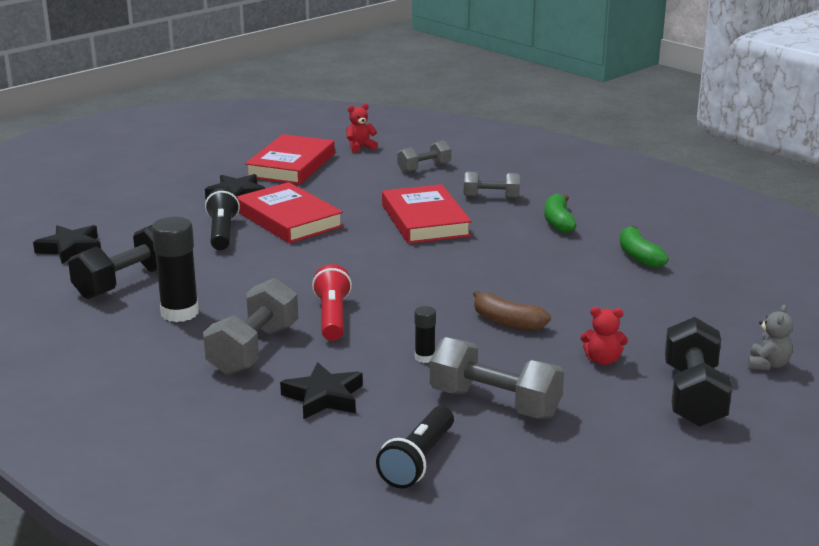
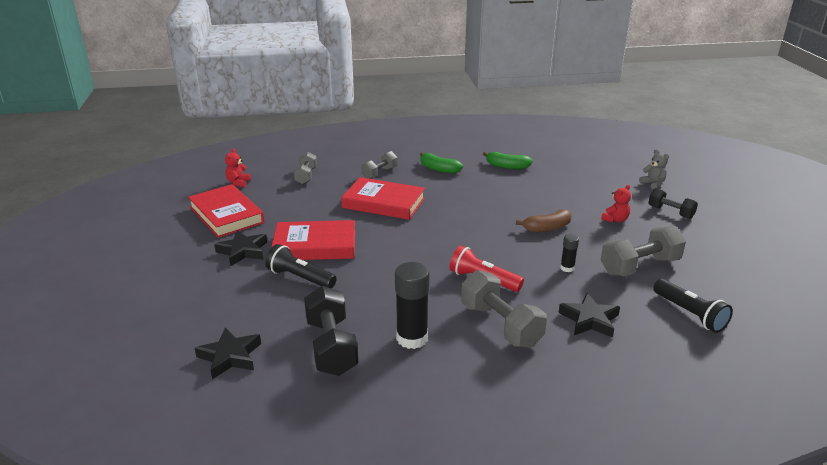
camera: 55 degrees left, 5 degrees up
black dumbbell [665,317,732,427] -> black dumbbell [648,188,698,219], size x0.61

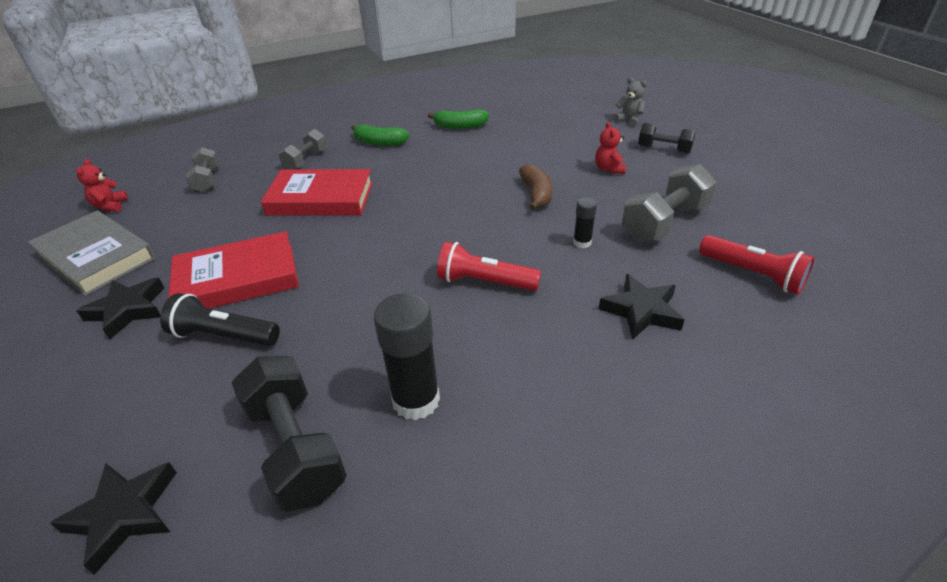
camera: 15 degrees left, 10 degrees up
red book [188,184,264,238] -> grey book [28,210,156,296]
grey dumbbell [461,270,547,348] -> none
brown banana [516,210,572,232] -> brown banana turned 60 degrees counterclockwise [519,164,552,210]
red teddy bear [601,185,631,223] -> red teddy bear turned 150 degrees clockwise [595,122,626,174]
black flashlight [653,279,733,333] -> red flashlight [699,235,815,294]

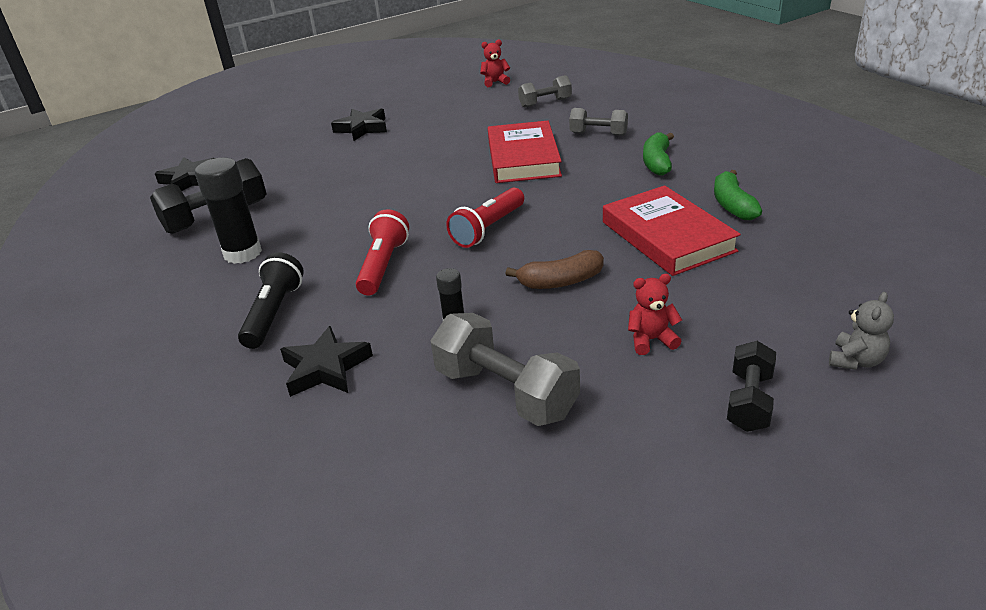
camera: 85 degrees right, 5 degrees down
grey book [28,210,156,296] -> none
black flashlight [160,293,280,346] -> black flashlight moved to [238,252,304,349]
red book [168,231,299,309] -> red book moved to [603,186,741,276]
red flashlight [699,235,815,294] -> red flashlight moved to [446,188,524,248]

